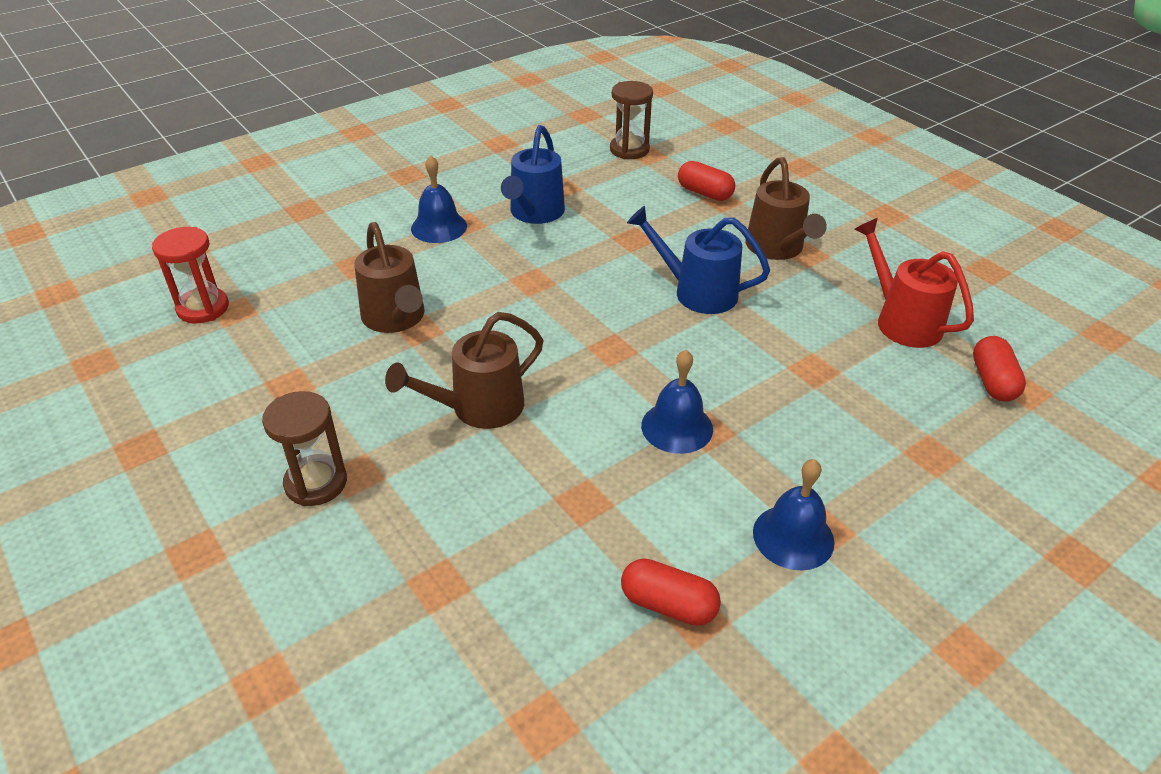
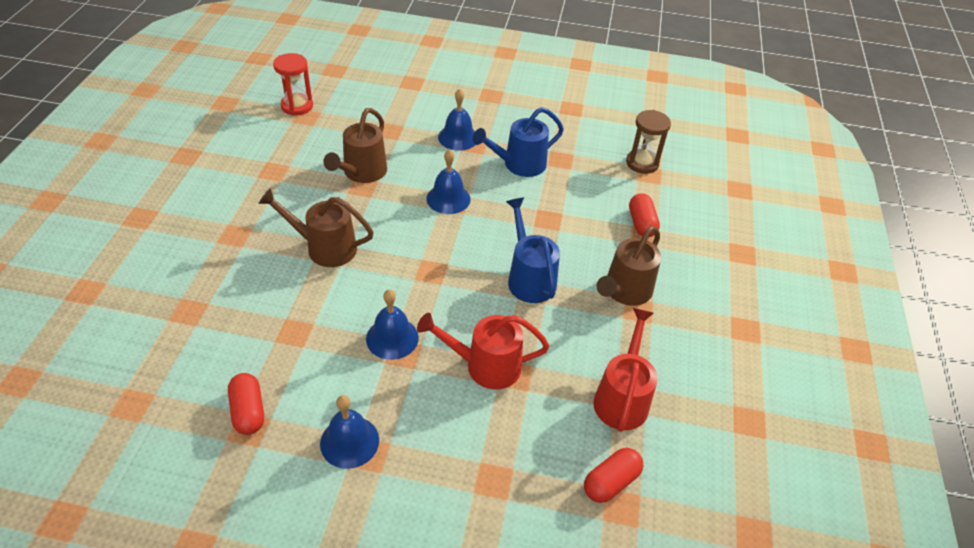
camera: 45 degrees right, 5 degrees up
brown hourglass [262,391,347,506] -> none
none -> red watering can [417,313,549,389]
none -> blue bell [427,149,471,214]

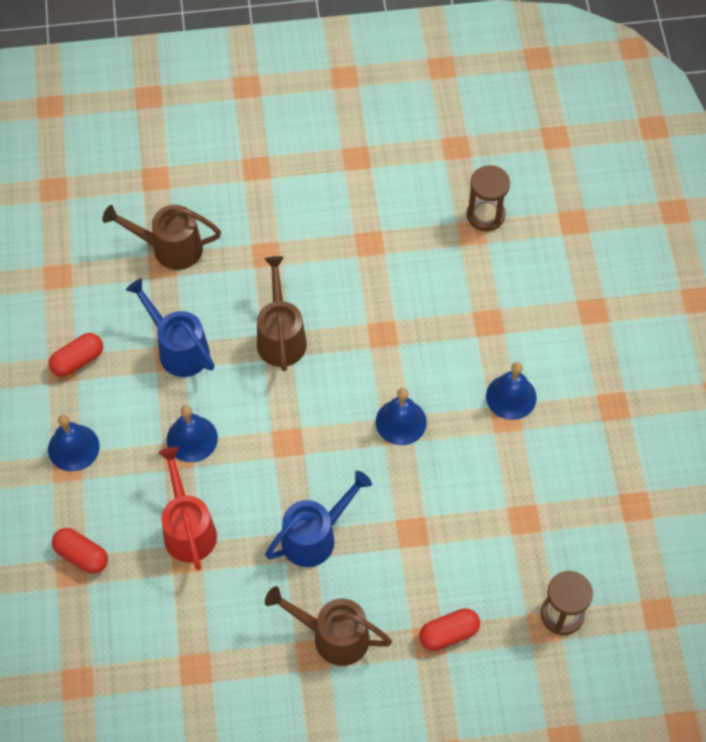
camera: 75 degrees right, 15 degrees up
red hourglass [273,53,313,116] -> brown hourglass [467,165,510,231]
brown watering can [323,108,387,183] -> brown watering can moved to [102,205,221,270]
blue watering can [472,107,564,177] -> blue watering can moved to [126,278,215,377]
red capsule [584,448,643,503] -> red capsule moved to [52,528,108,574]
red watering can [593,308,658,432] -> none

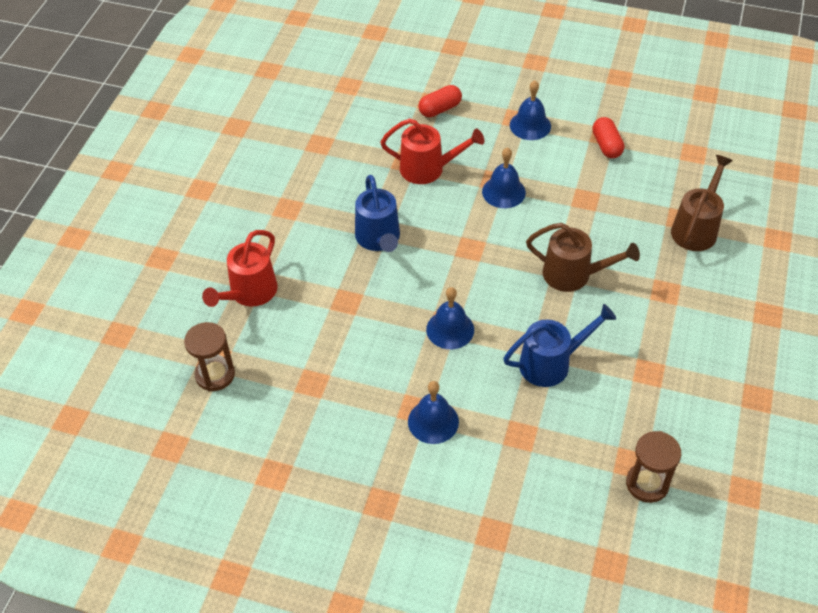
camera: 115 degrees right, 10 degrees down
blue watering can [126,278,215,377] -> blue watering can moved to [503,304,616,387]
brown watering can [265,586,392,666] -> none
red capsule [419,608,480,651] -> red watering can [202,230,277,307]

